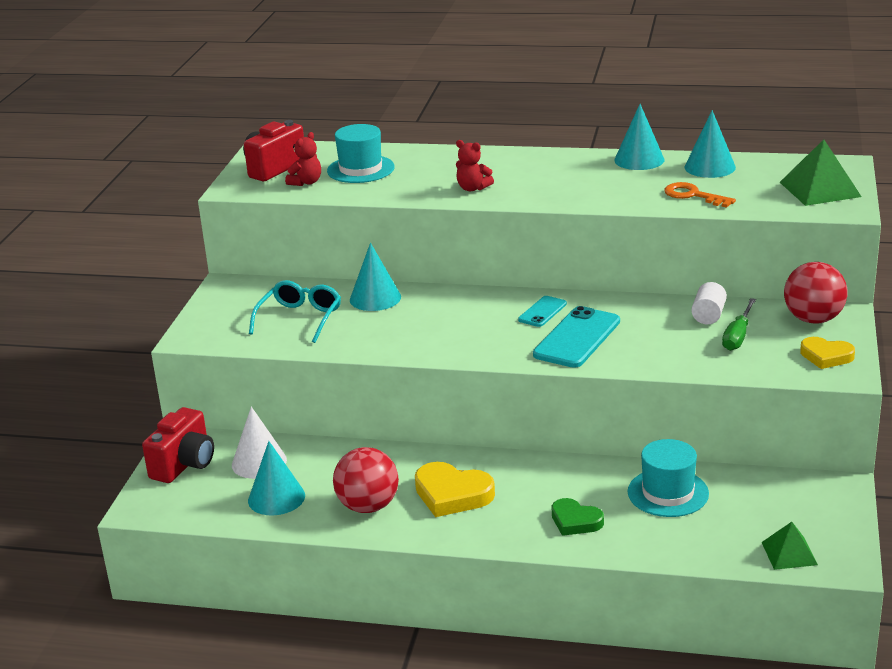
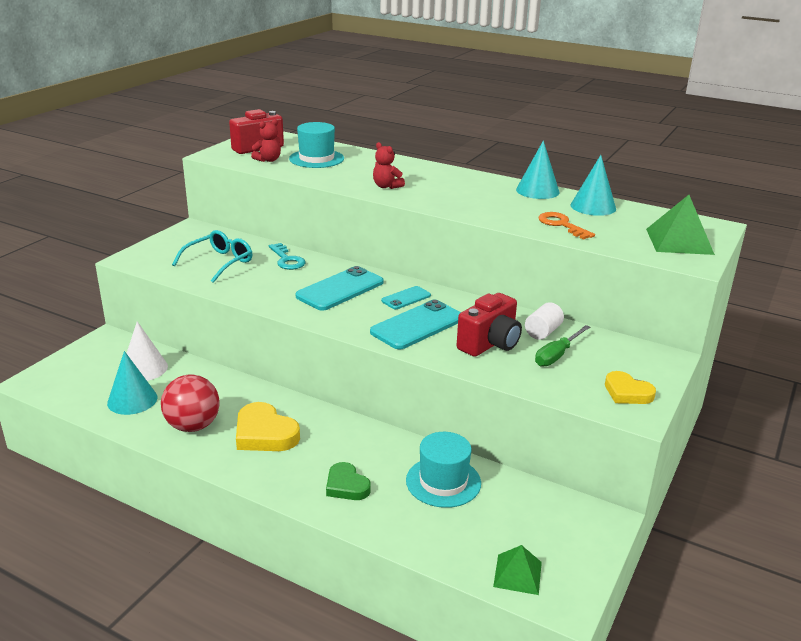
camera: 15 degrees right, 0 degrees up
red camera [142,407,214,483] -> red camera moved to [457,293,522,357]
turquoise cone [350,243,401,311] -> turquoise key [269,243,306,270]
red ball [784,262,848,323] -> none
none -> turquoise phone [295,266,384,311]

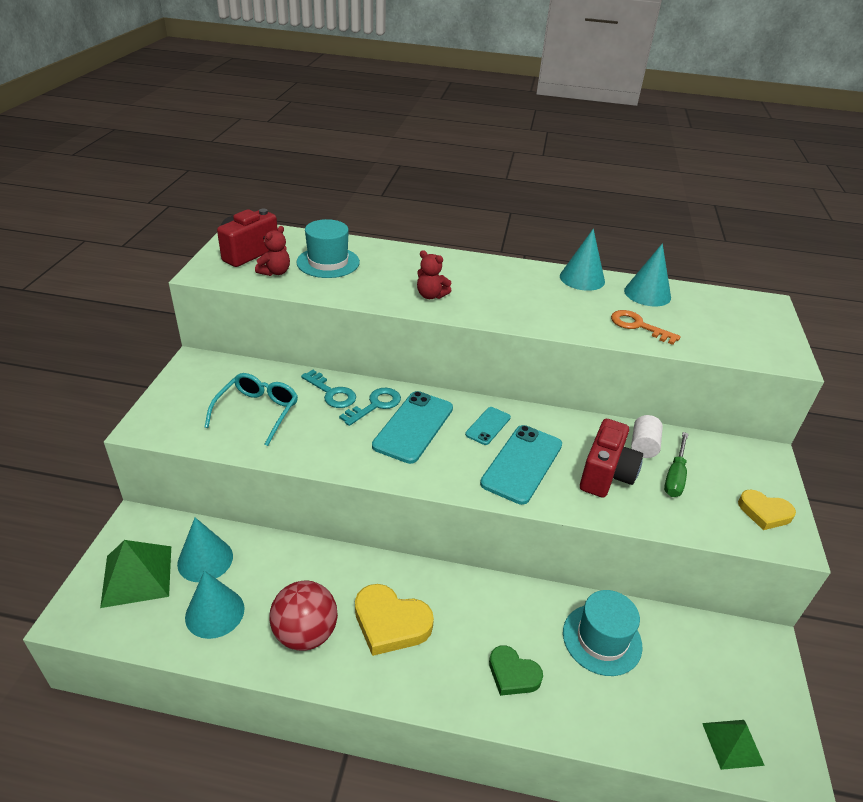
camera: 20 degrees left, 10 degrees up
white cone [126,321,168,381] -> turquoise cone [177,518,233,582]
green pyramid [646,195,715,255] -> green pyramid moved to [100,540,171,608]
none -> turquoise key [339,388,401,426]

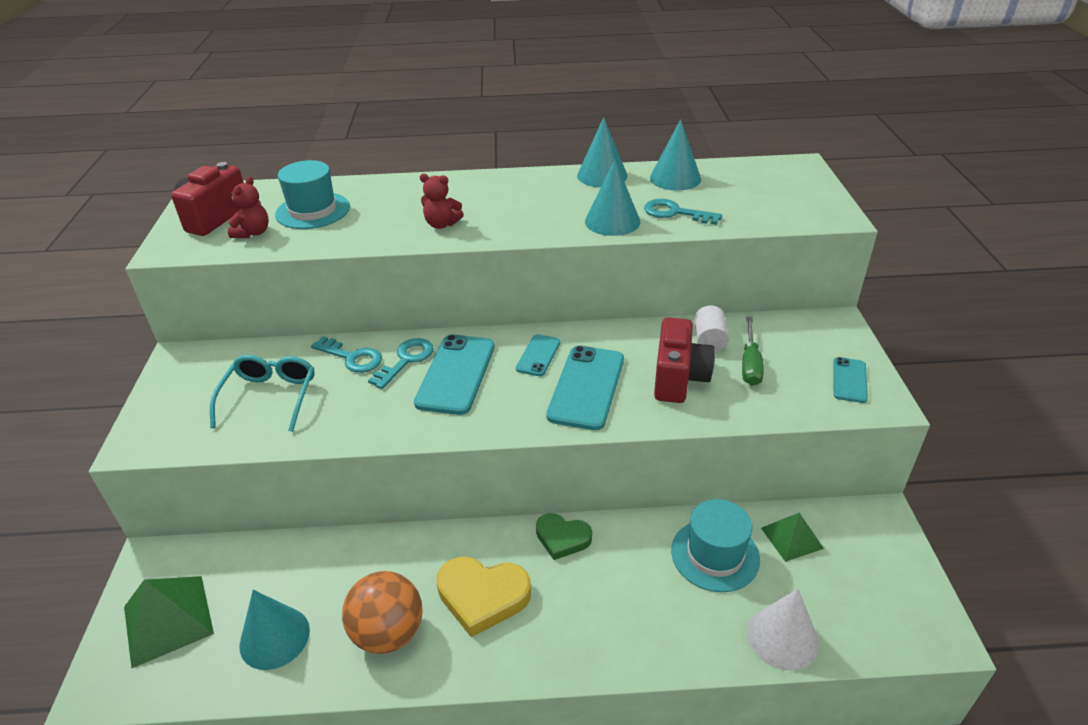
camera: 10 degrees left, 0 degrees up
turquoise cone [177,518,233,582] -> turquoise cone moved to [585,159,640,236]
red ball [269,581,338,651] -> orange ball [342,571,422,654]
green heart [489,645,543,696] -> green heart moved to [536,513,592,560]
orange key [611,310,681,345] -> turquoise key [644,199,722,225]
green pyramid [702,720,765,770] -> green pyramid moved to [761,513,824,562]
yellow heart [738,490,796,530] -> turquoise phone [833,357,868,403]
none -> white cone [747,589,819,671]

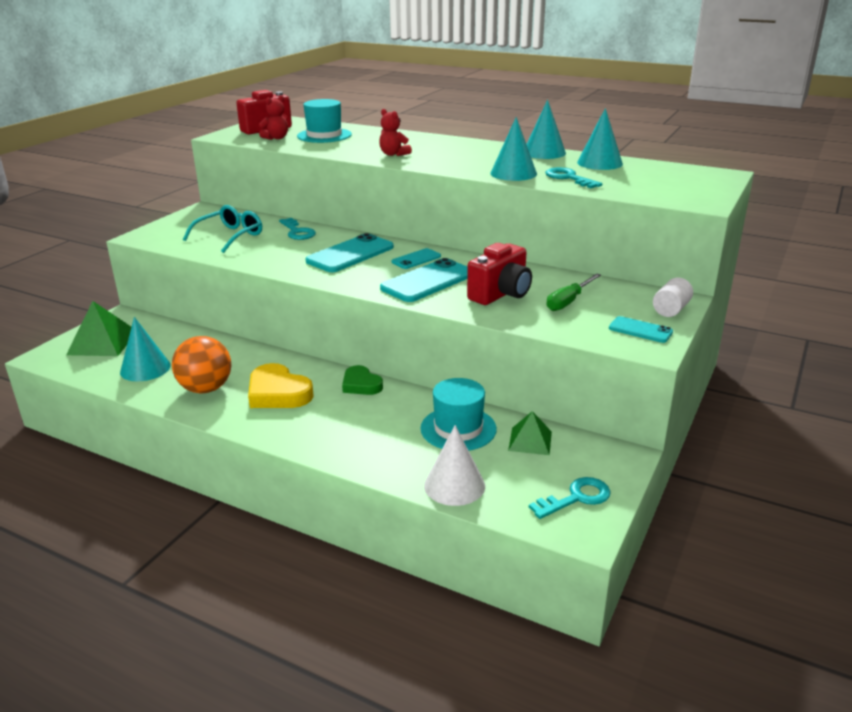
camera: 30 degrees right, 10 degrees down
turquoise key [368,338,434,389] -> turquoise key moved to [529,477,611,519]
white cylinder [694,306,729,352] -> white cylinder moved to [653,278,693,317]
turquoise phone [833,357,868,403] -> turquoise phone turned 75 degrees clockwise [609,316,673,343]

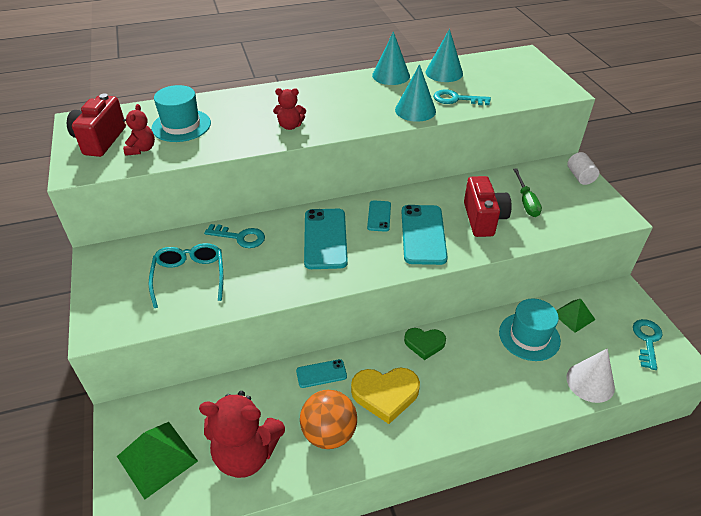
camera: 45 degrees left, 15 degrees up
turquoise cone [120,317,171,381] -> red teddy bear [199,391,285,478]
turquoise phone [609,316,673,343] -> turquoise phone moved to [296,359,347,388]

